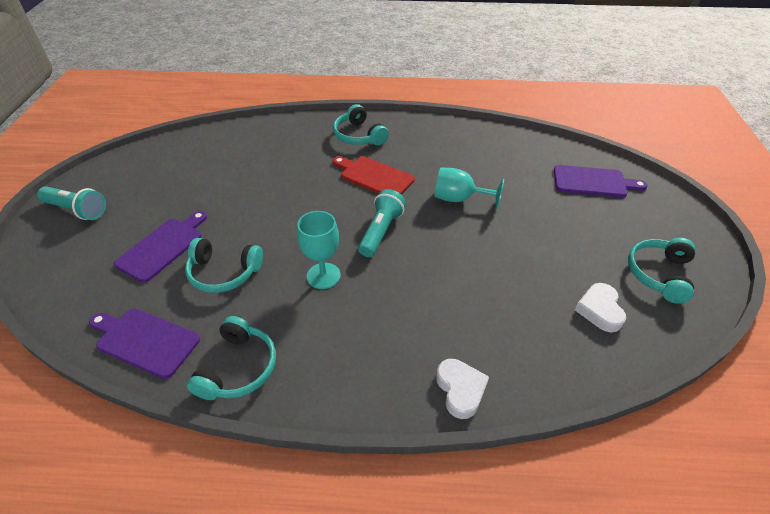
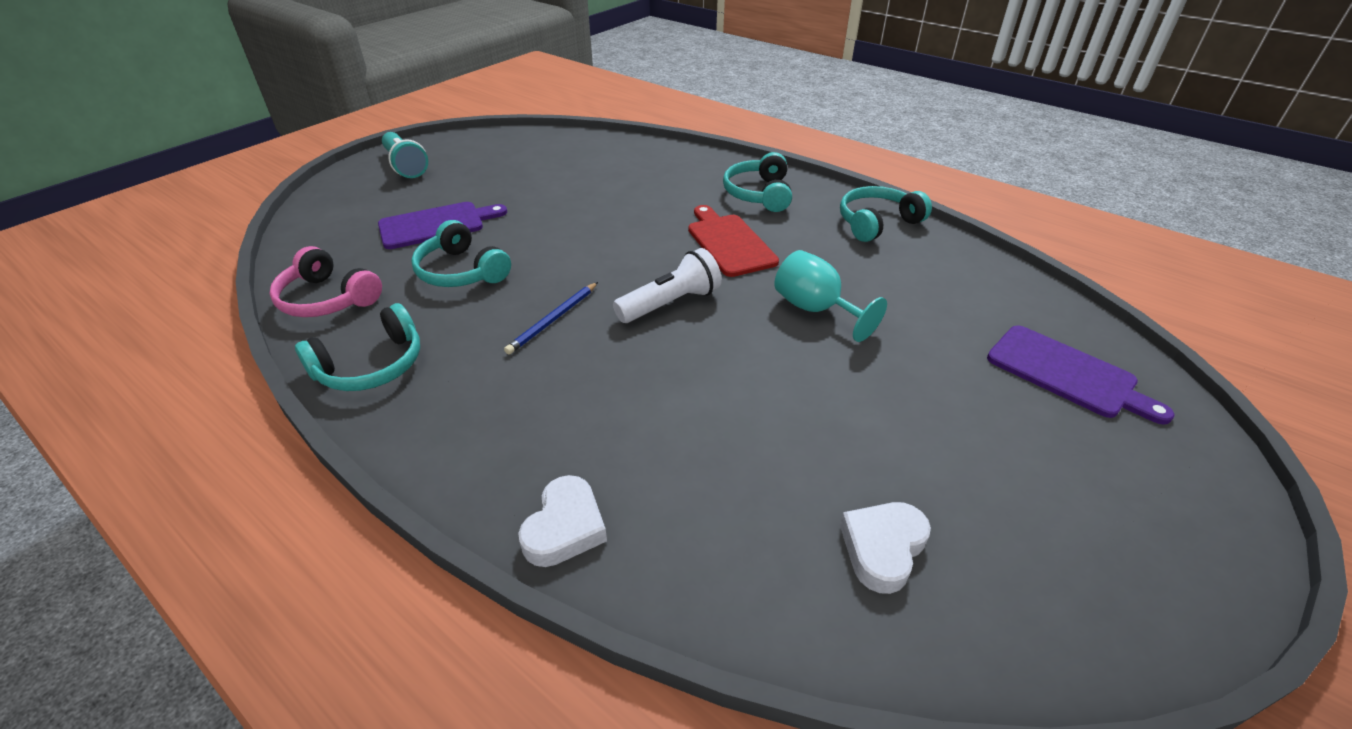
camera: 35 degrees right, 5 degrees down
purple cutting board [89,308,200,379] -> pink headphones [269,246,382,317]
turquoise goblet [297,211,341,289] -> blue pencil [504,282,598,354]
turquoise flashlight [358,189,406,257] -> white flashlight [613,248,722,323]
turquoise headphones [628,238,695,304] -> turquoise headphones moved to [840,186,932,242]

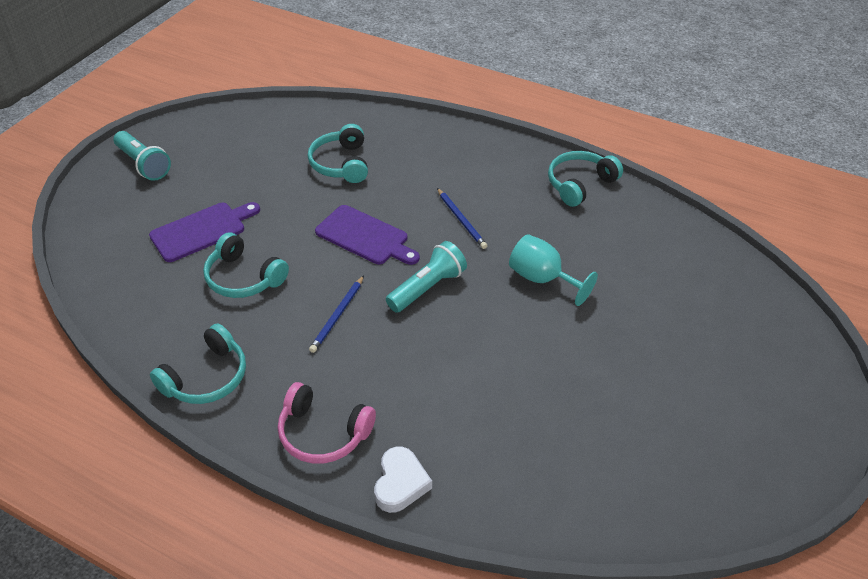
camera: 10 degrees left, 5 degrees up
pink headphones [269,246,382,317] -> pink headphones moved to [278,382,376,463]
white flashlight [613,248,722,323] -> turquoise flashlight [386,241,467,313]
red cutting board [688,205,779,277] -> blue pencil [437,188,487,249]
turquoise headphones [723,152,792,212] -> turquoise headphones moved to [308,124,368,183]
white heart [840,502,931,594] -> none
purple cutting board [987,325,1174,424] -> purple cutting board moved to [315,205,420,265]

